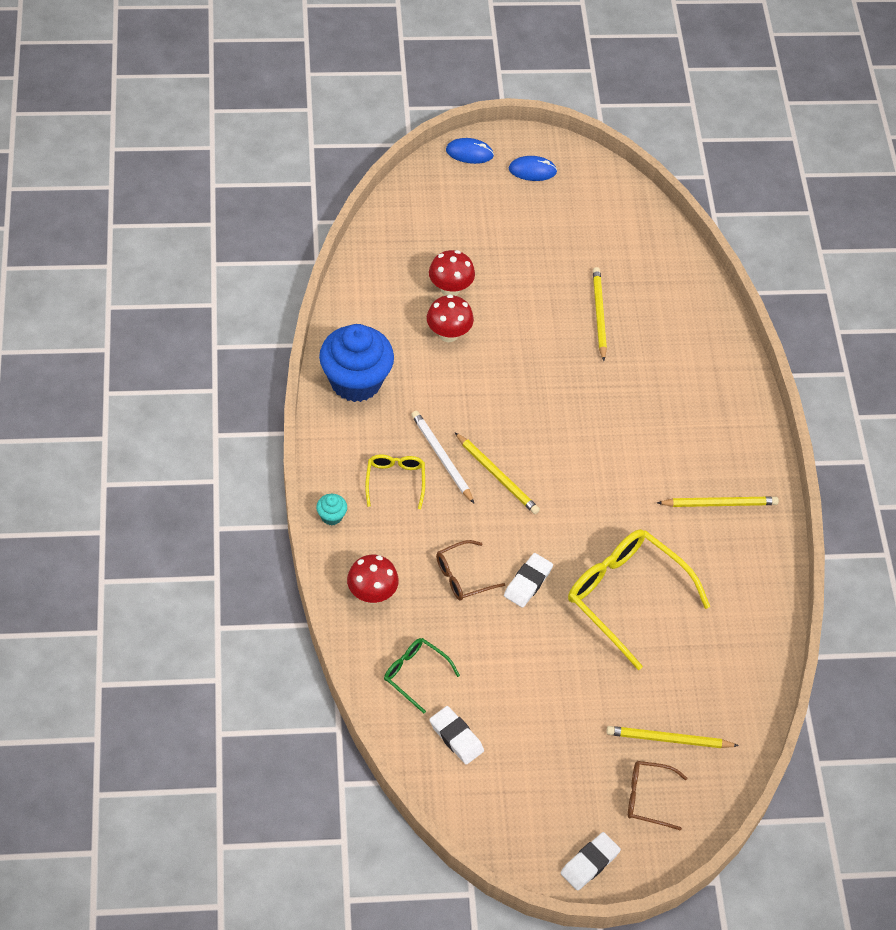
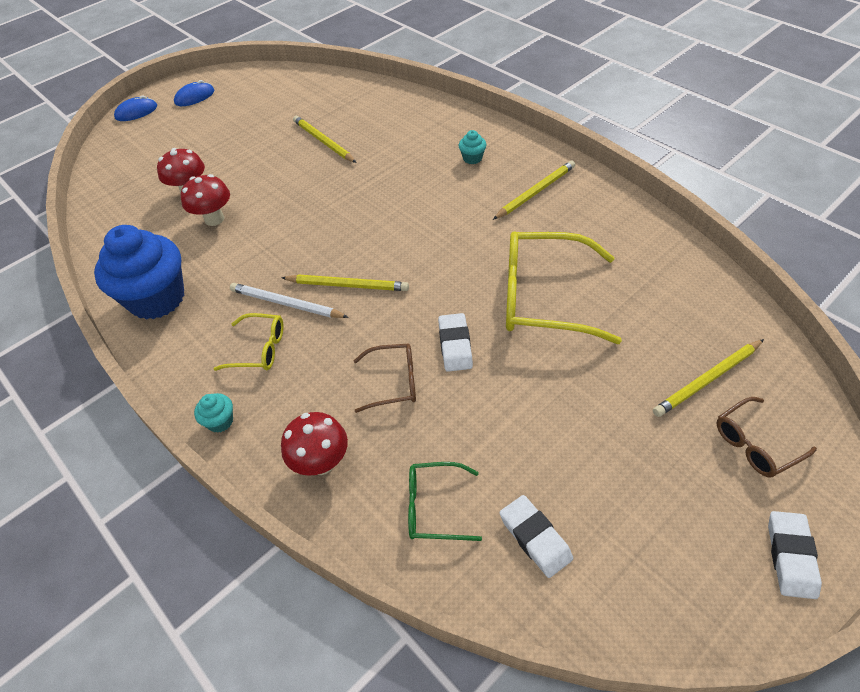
camera: 30 degrees left, 5 degrees down
yellow glasses [365,454,425,509] -> yellow glasses turned 135 degrees clockwise [214,313,283,371]
white eraser [429,706,484,765] -> white eraser turned 45 degrees clockwise [500,495,573,578]
brown glasses [436,540,505,600] -> brown glasses turned 120 degrees counterclockwise [353,344,416,413]
none -> turquoise cupcake [459,130,486,164]

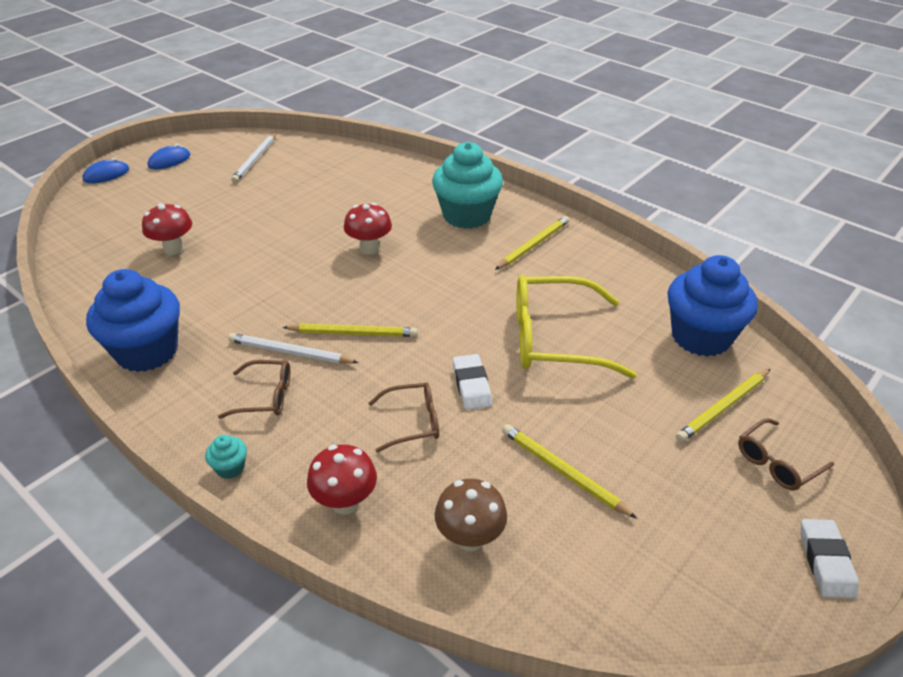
camera: 10 degrees left, 10 degrees down
red mushroom [181,174,230,226] -> red mushroom moved to [344,203,392,255]
yellow glasses [214,313,283,371] -> brown glasses [218,360,290,419]
yellow pencil [293,116,357,163] -> yellow pencil moved to [502,424,637,519]
green glasses [408,462,482,541] -> brown mushroom [435,479,507,551]
turquoise cupcake [459,130,486,164] -> turquoise cupcake [432,142,503,229], size x2.50
white eraser [500,495,573,578] -> none
none -> white pencil [231,133,276,183]
none -> blue cupcake [668,255,758,357]

